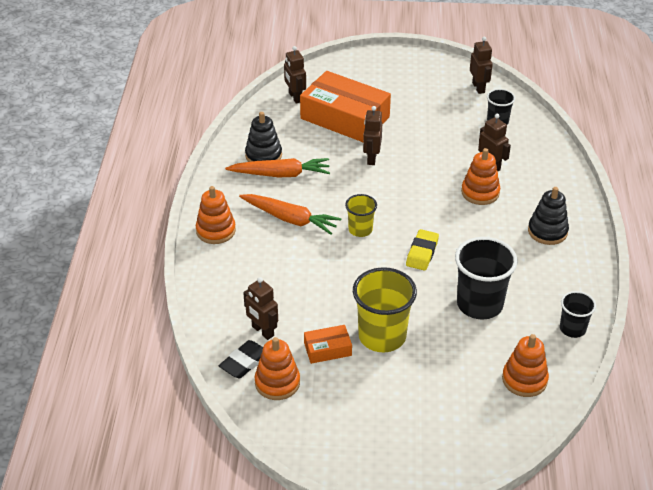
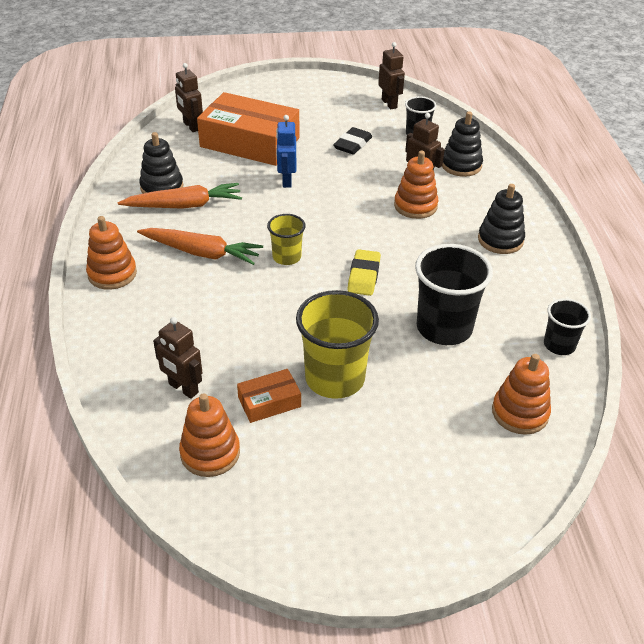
camera: 10 degrees left, 0 degrees up
black eraser [219,340,263,378] -> black eraser moved to [333,127,372,154]
brown robot [363,106,382,165] -> blue robot [276,115,296,188]
none -> black stacking toy [442,111,483,177]

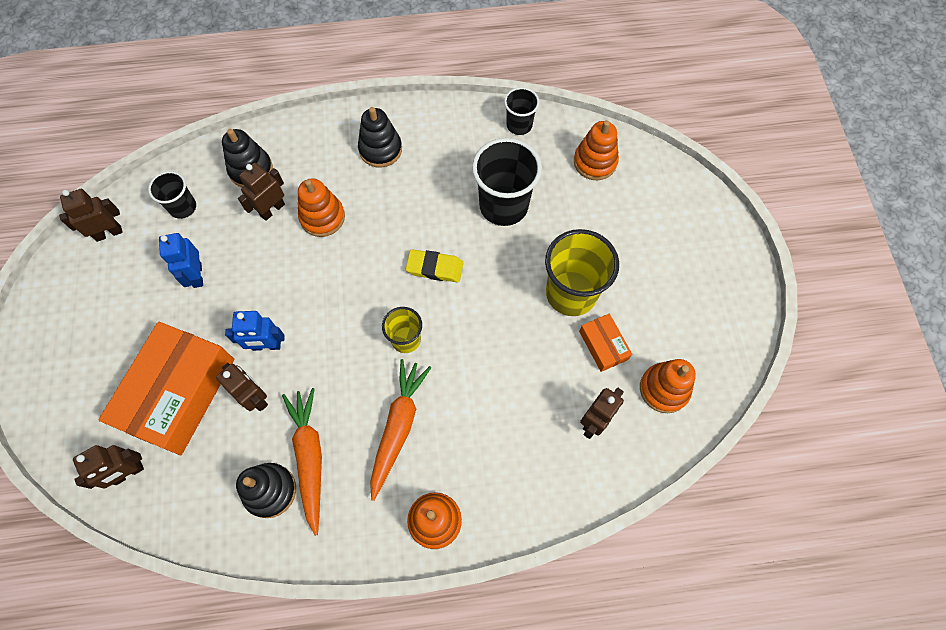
camera: 90 degrees left, 25 degrees up
black eraser [333,127,372,154] -> blue robot [159,233,203,288]
none -> brown robot [216,363,268,411]

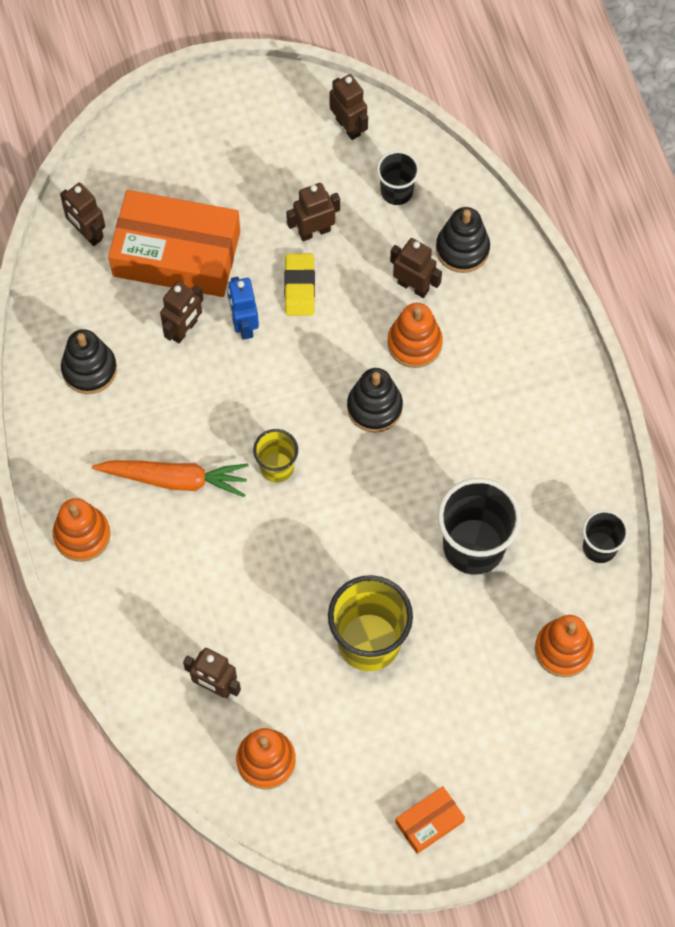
camera: 80 degrees right, 0 degrees up
blue robot [159,233,203,288] -> brown robot [286,183,340,241]
orange carrot [282,388,322,536] -> none
black stacking toy [358,107,402,168] -> black stacking toy moved to [347,368,403,433]
yellow eraser [406,249,463,283] -> yellow eraser moved to [284,254,315,316]
orange box [579,314,632,372] -> orange box moved to [395,786,465,854]

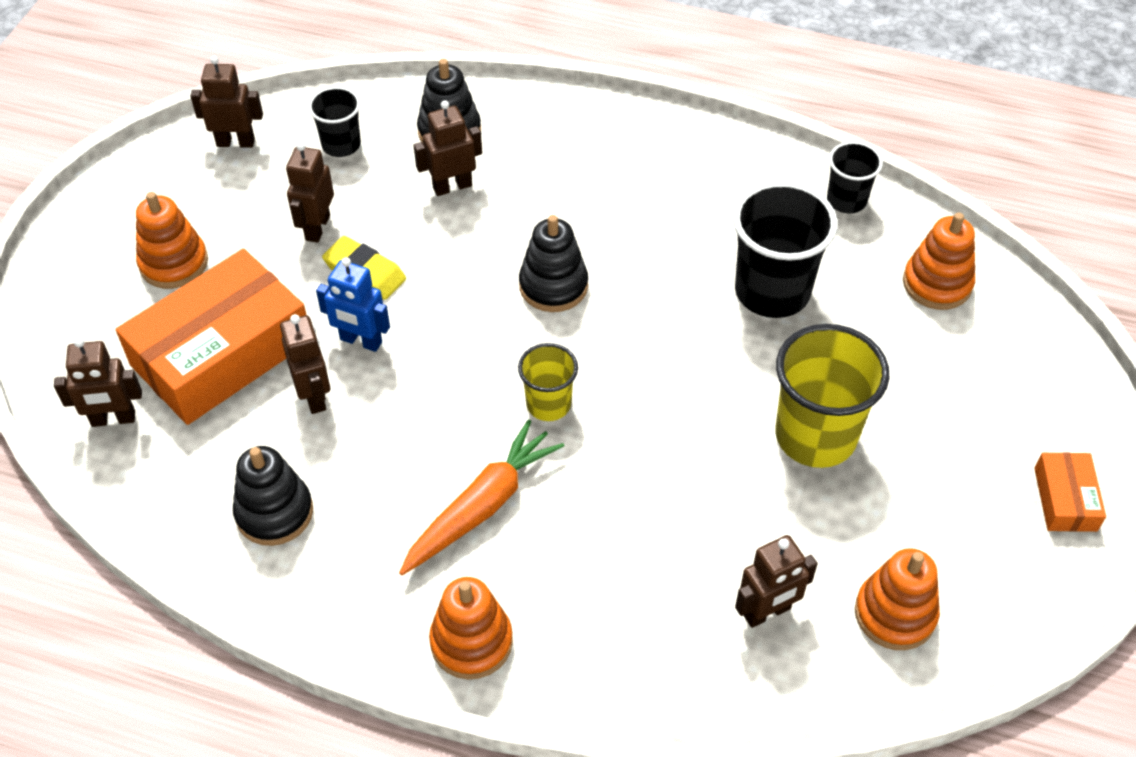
camera: 55 degrees left, 15 degrees down
orange stacking toy [388,303,443,368] -> orange stacking toy moved to [136,192,208,289]

